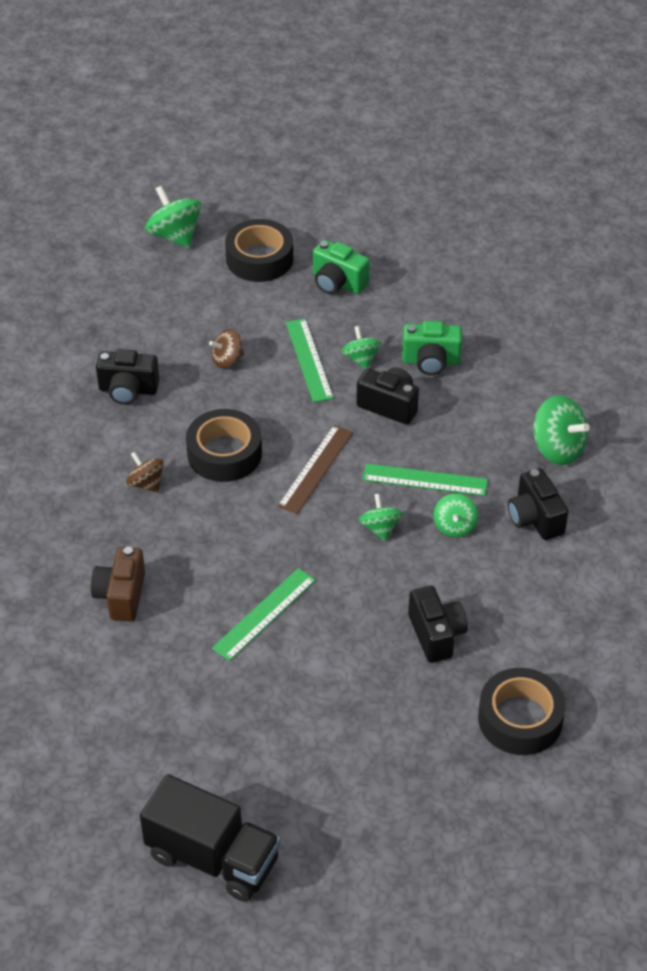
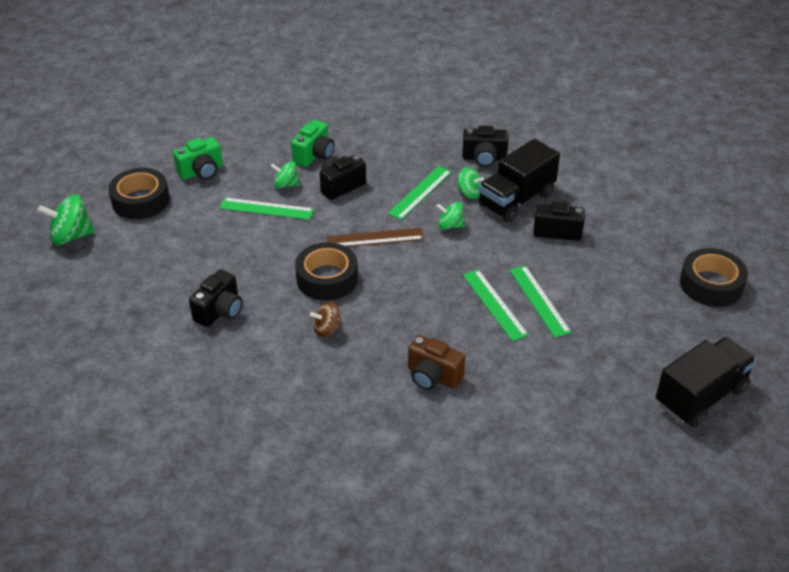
camera: 65 degrees left, 5 degrees down
brown spinning top [209,329,244,368] -> none
brown ruler [277,425,353,514] -> brown ruler turned 60 degrees counterclockwise [327,228,424,247]
black tape [478,668,566,755] -> black tape moved to [680,248,748,307]
green spinning top [533,395,590,465] -> none
none -> black truck [478,139,560,222]
none -> green ruler [509,265,572,338]

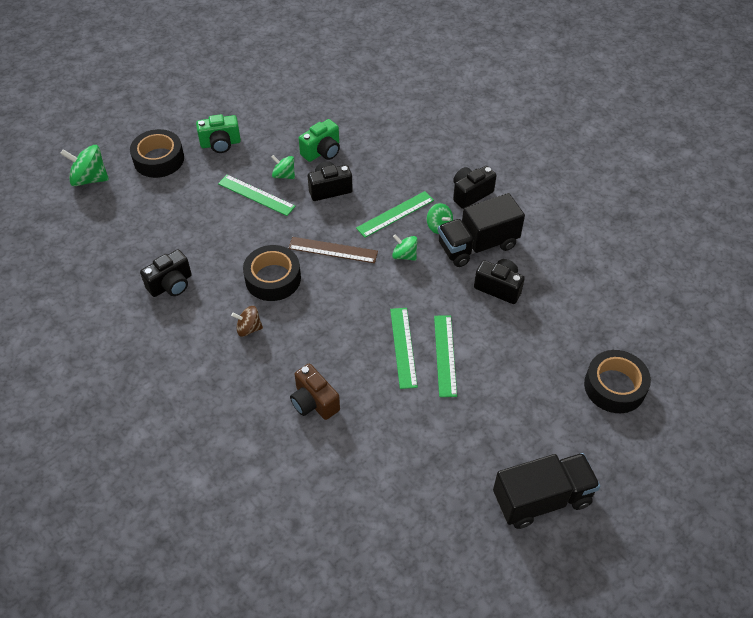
camera: 20 degrees right, 10 degrees up
black camera [462,126,509,167] -> black camera turned 120 degrees clockwise [453,166,497,209]

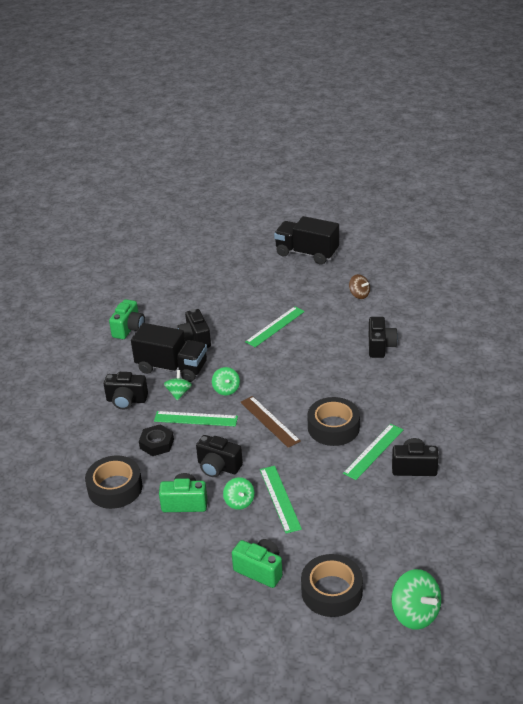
camera: 135 degrees left, 15 degrees down
brown spinning top [231,306,263,337] -> brown spinning top moved to [349,274,370,299]
brown camera [290,364,340,420] -> black camera [369,317,398,358]
green ruler [390,308,418,389] -> green ruler moved to [343,424,403,480]
black tape [584,350,651,413] -> black tape moved to [85,455,142,509]
none -> green camera [109,299,145,339]
none -> black nut [139,424,174,456]

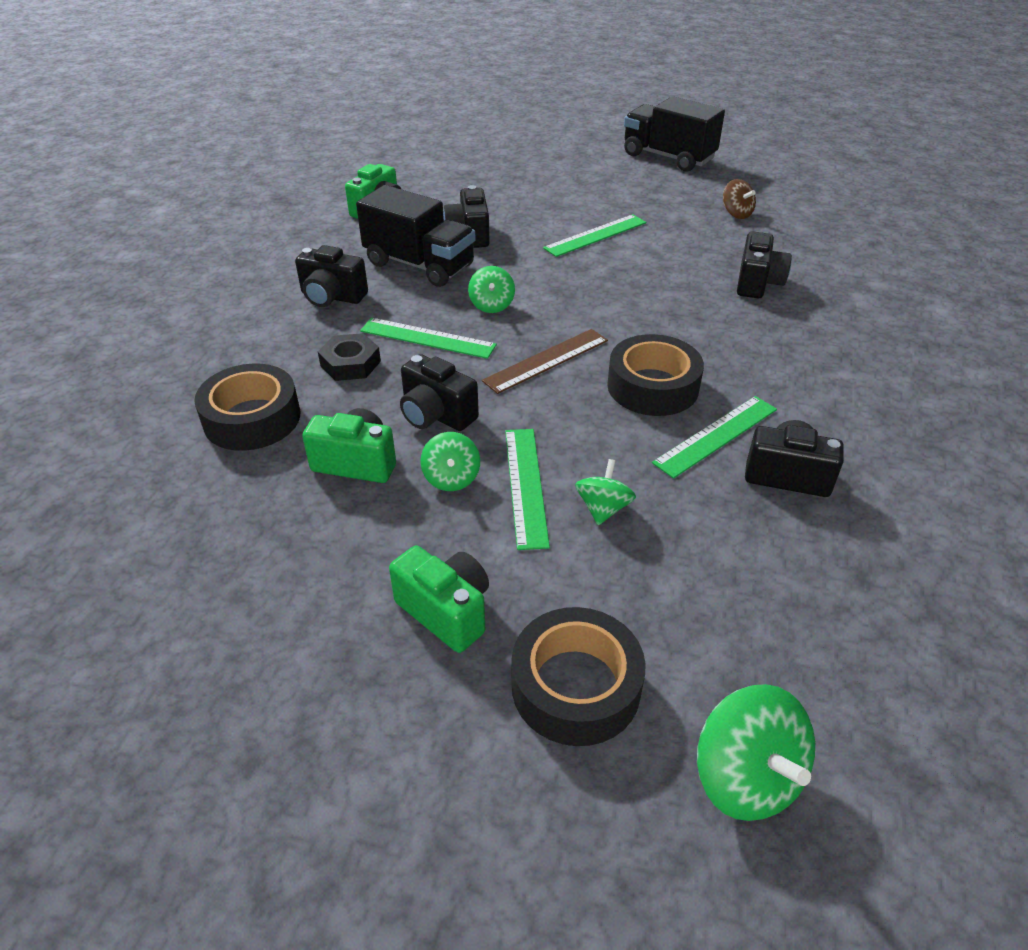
camera: 10 degrees right, 5 degrees up
green spinning top [164,370,192,401] -> green spinning top moved to [575,459,636,525]
brown ruler [240,396,301,448] -> brown ruler turned 75 degrees clockwise [482,329,608,394]

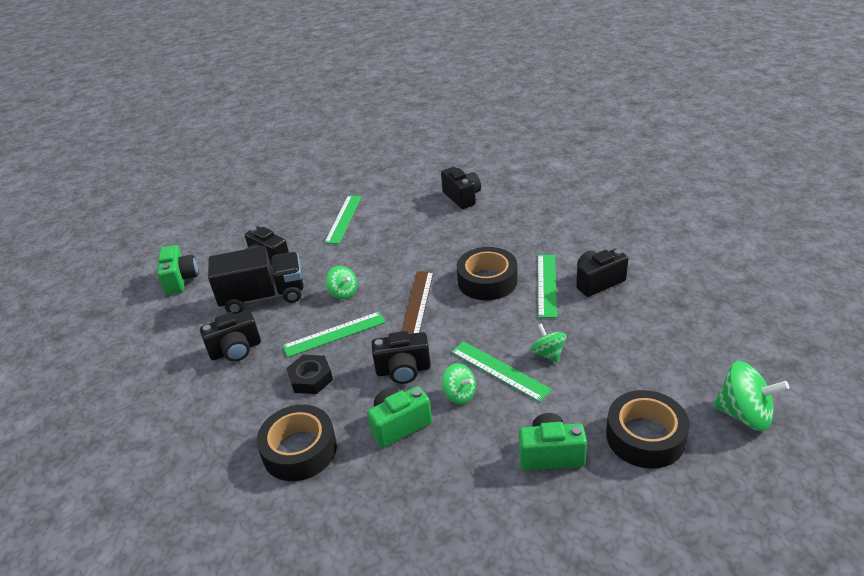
camera: 40 degrees left, 5 degrees down
black truck [624,96,725,172] -> none
brown spinning top [723,179,756,219] -> none

